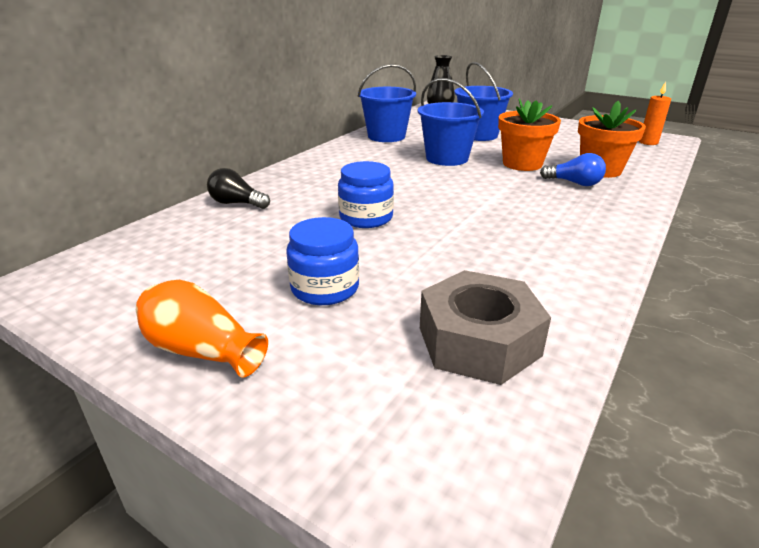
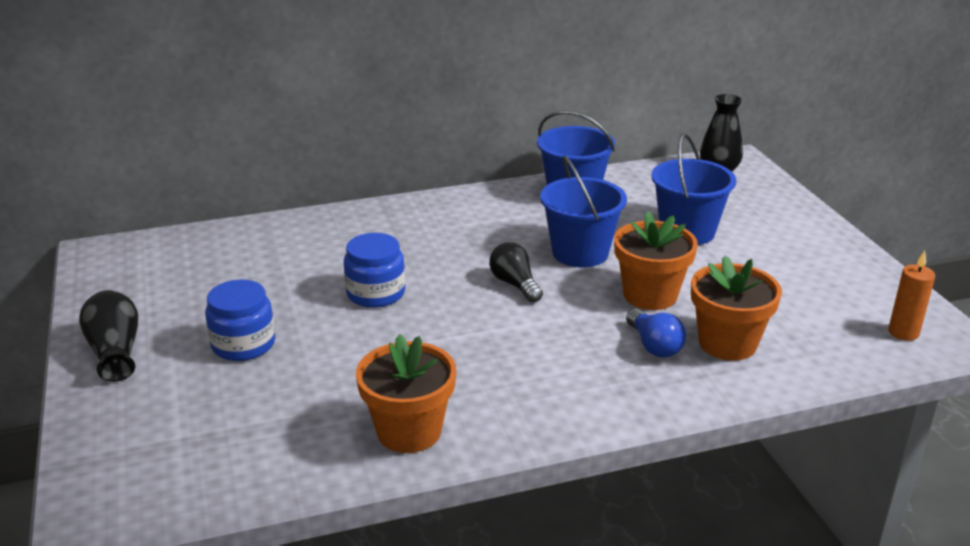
camera: 40 degrees right, 0 degrees up
orange vase [136,280,268,378] -> black vase [79,290,138,382]
black light bulb [207,168,270,209] -> black light bulb moved to [489,242,543,303]
grey nut [420,270,551,385] -> none
none -> orange flower pot [356,334,456,453]

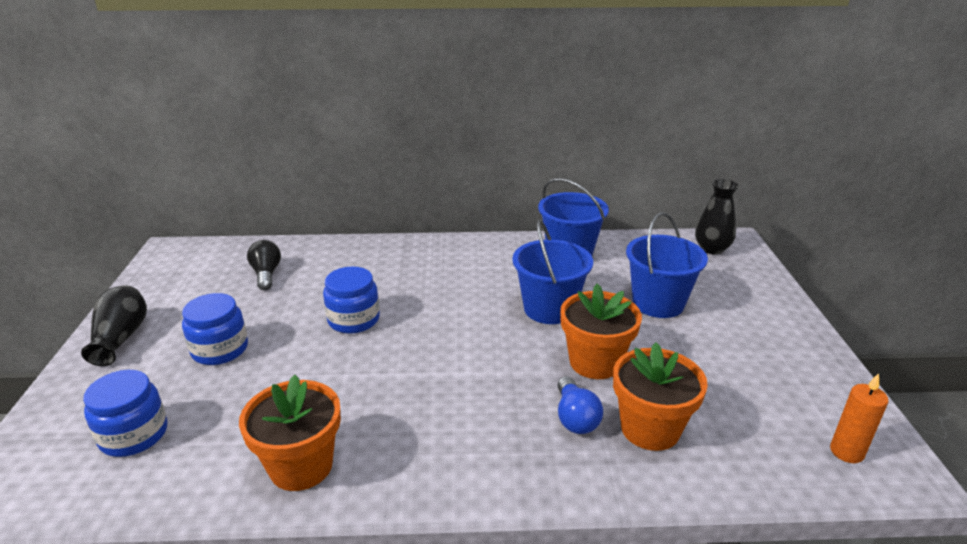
camera: 15 degrees right, 0 degrees up
black light bulb [489,242,543,303] -> black light bulb moved to [247,240,281,290]
none -> blue jar [83,370,168,457]

